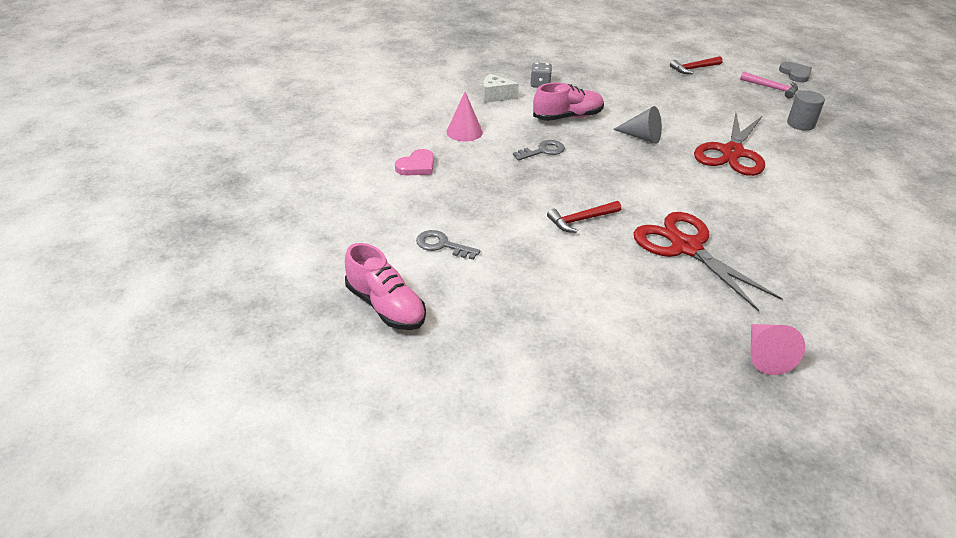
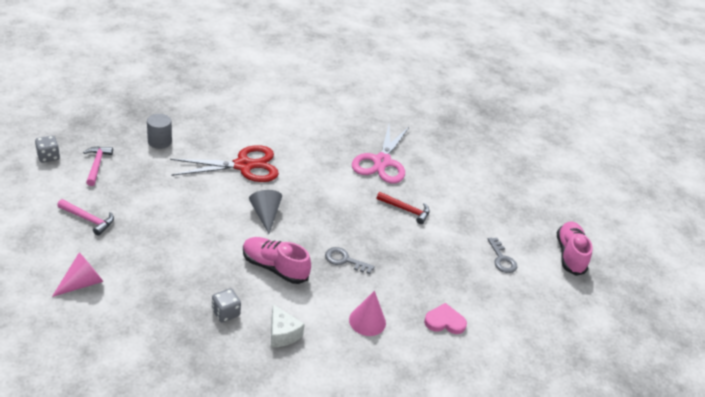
camera: 135 degrees left, 0 degrees up
red scissors [634,212,783,312] -> pink scissors [352,124,409,184]
red hammer [670,56,723,74] -> pink hammer [57,199,114,236]
pink cone [750,324,805,375] -> pink cone moved to [52,252,104,297]
grey heart [779,62,812,82] -> grey dice [35,136,60,162]

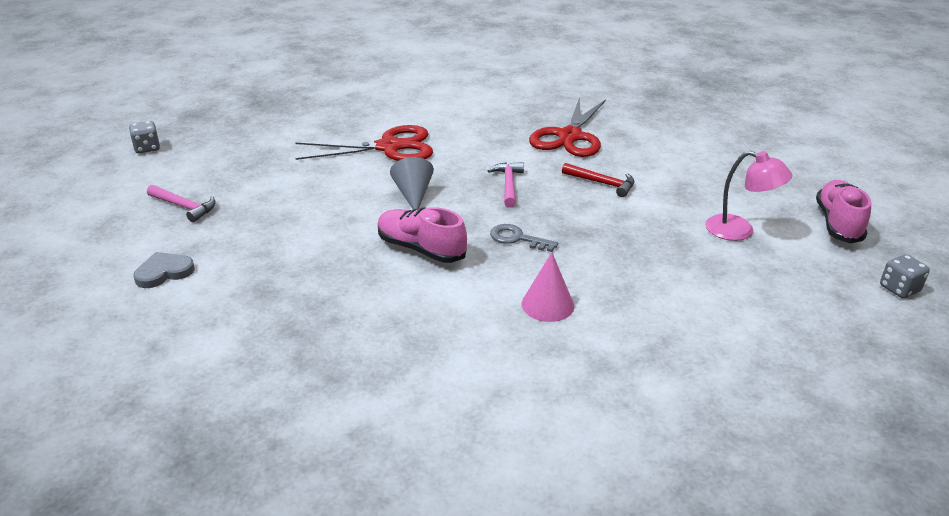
camera: 10 degrees right, 5 degrees down
pink cone [52,252,104,297] -> grey heart [133,252,195,288]
pink hammer [83,146,113,186] -> pink hammer moved to [488,162,524,207]
grey cylinder [147,114,172,149] -> none
grey dice [212,288,241,322] -> grey dice moved to [880,254,930,298]
white cheese [271,304,305,347] -> none
pink scissors [352,124,409,184] -> red scissors [529,97,606,157]
pink heart [424,303,467,334] -> none
grey key [487,238,517,273] -> pink lamp [705,151,792,241]

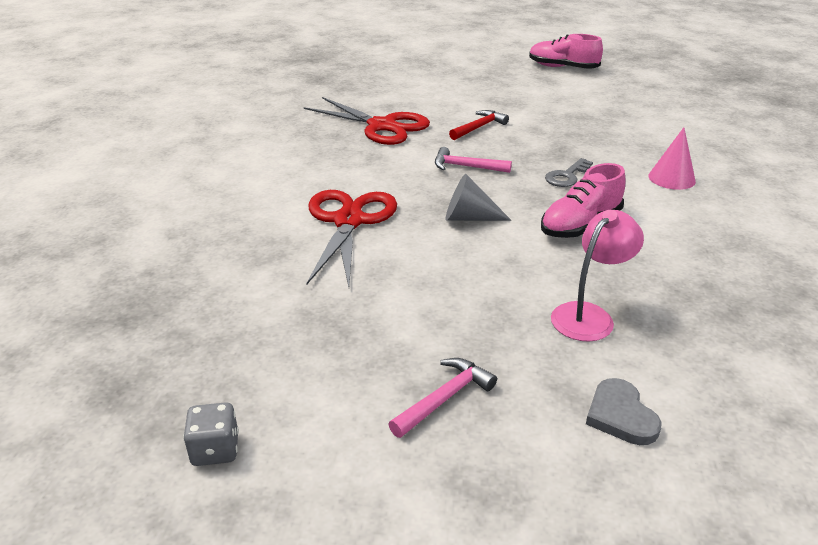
camera: 75 degrees left, 0 degrees up
pink lamp [705,151,792,241] -> pink lamp moved to [551,210,644,342]
grey dice [880,254,930,298] -> none

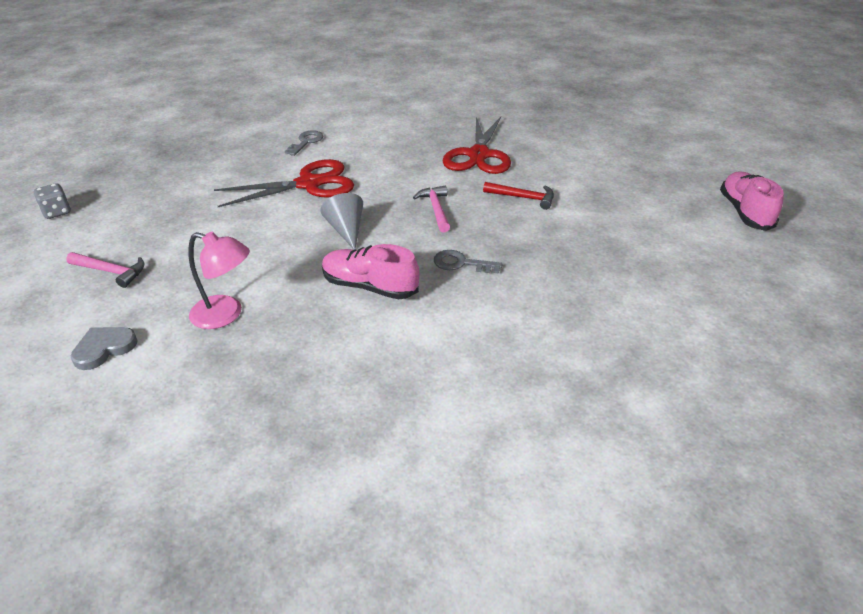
camera: 65 degrees right, 5 degrees up
pink cone [648,127,696,190] -> none
none -> grey key [285,130,323,156]

